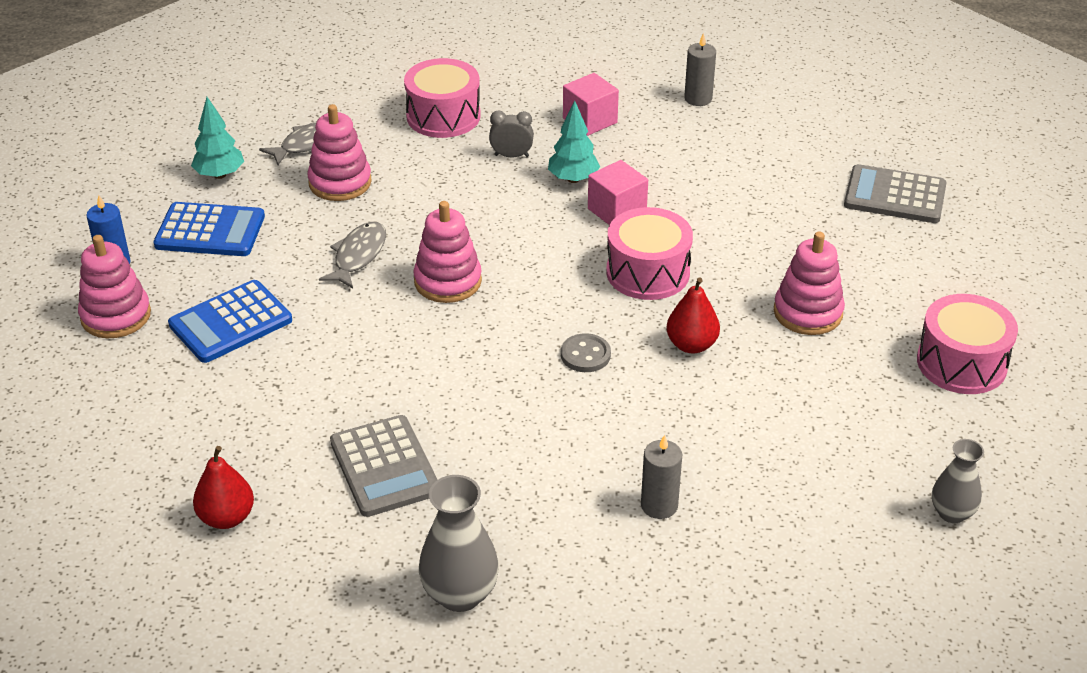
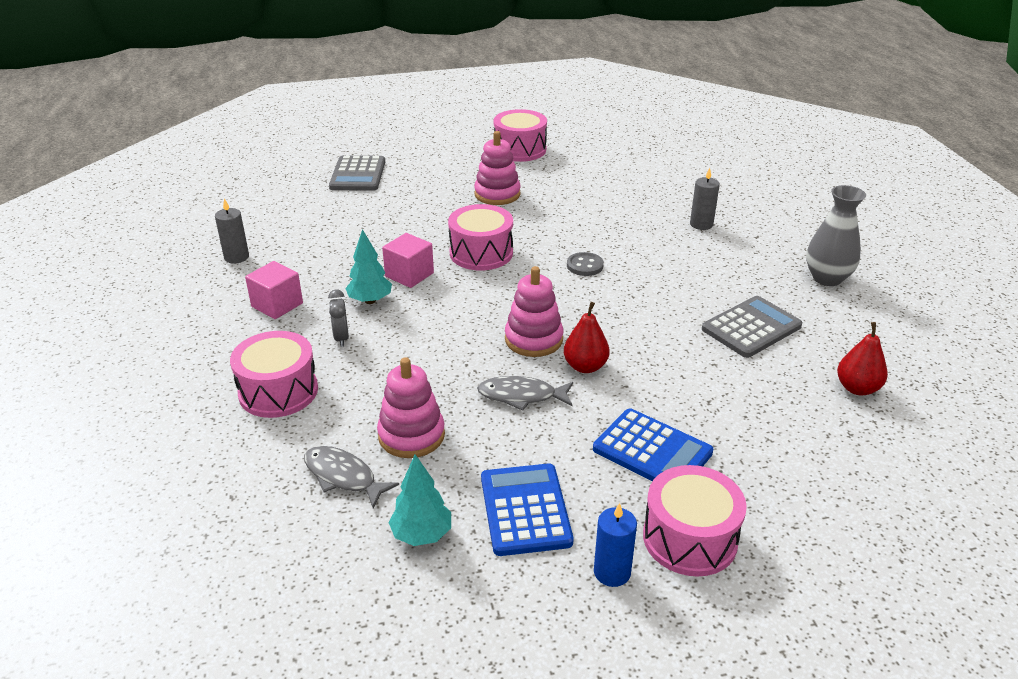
camera: 105 degrees left, 5 degrees down
pink stacking toy [78,235,151,338] -> pink drum [643,465,747,577]
red pear [666,278,720,353] -> red pear moved to [564,302,610,373]
grey vase [932,439,984,523] -> none

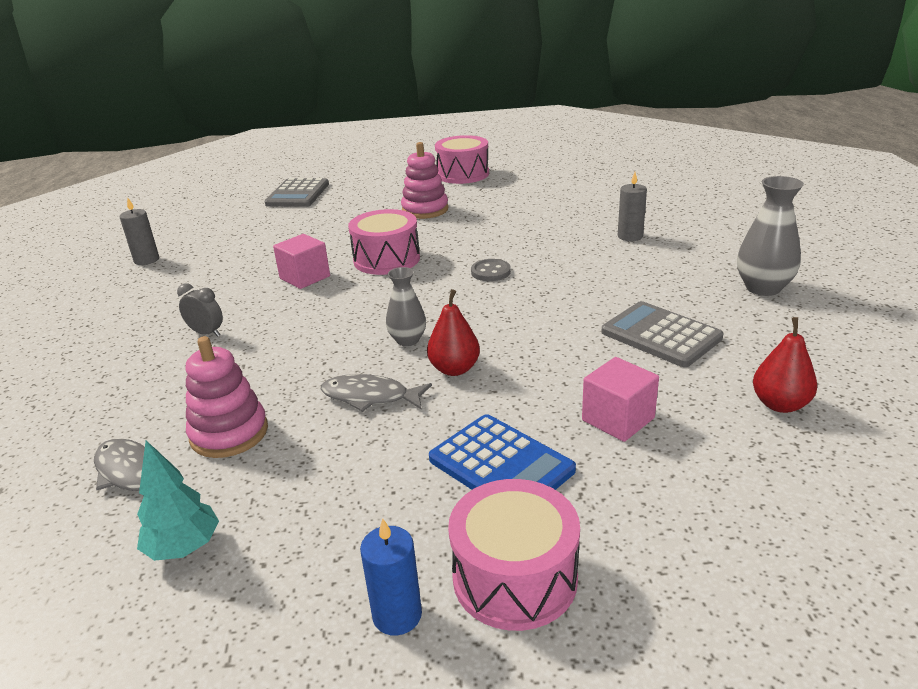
camera: 10 degrees right, 5 degrees down
pink drum [230,331,318,418] -> none
pink cube [245,261,303,319] -> pink cube moved to [582,357,659,442]
grey clock [328,289,349,347] -> grey clock turned 120 degrees clockwise [177,283,223,337]
turquoise tree [345,229,392,304] -> none
blue calculator [481,464,574,556] -> none
pink stacking toy [505,266,563,357] -> grey vase [386,267,426,346]
grey calculator [702,296,802,358] -> grey calculator turned 105 degrees counterclockwise [601,301,724,367]

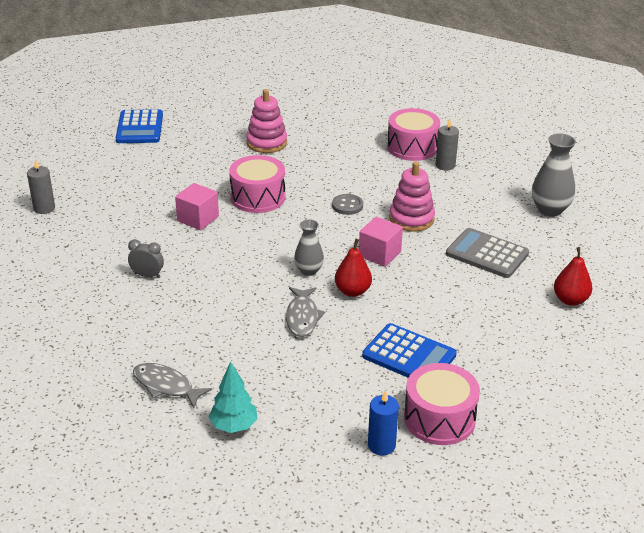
camera: 15 degrees left, 5 degrees up
pink stacking toy [186,336,268,458] -> pink stacking toy moved to [389,162,435,232]
grey calculator [265,178,329,207] -> blue calculator [116,109,163,143]
grey fish [321,374,432,412] -> grey fish turned 90 degrees counterclockwise [286,287,325,337]
pink drum [435,135,489,184] -> pink drum moved to [387,108,440,161]
pink cube [582,357,659,442] -> pink cube moved to [359,217,403,267]

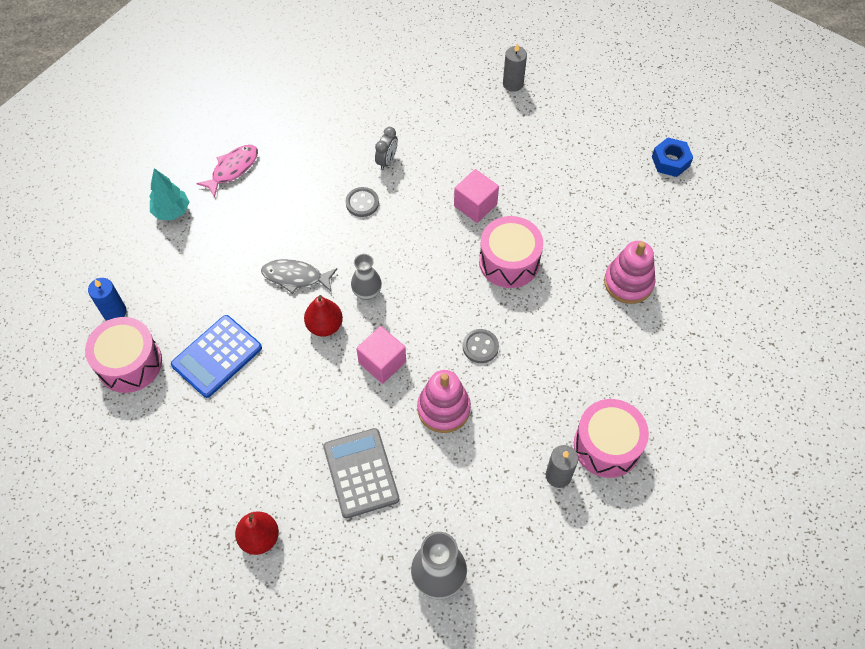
camera: 100 degrees right, 25 degrees up
blue calculator [116,109,163,143] -> blue nut [652,138,693,177]
grey fish [133,363,212,408] -> pink fish [196,145,258,198]
grey calculator [446,228,529,278] -> grey calculator turned 60 degrees counterclockwise [323,428,399,518]
none -> grey button [346,187,379,217]

